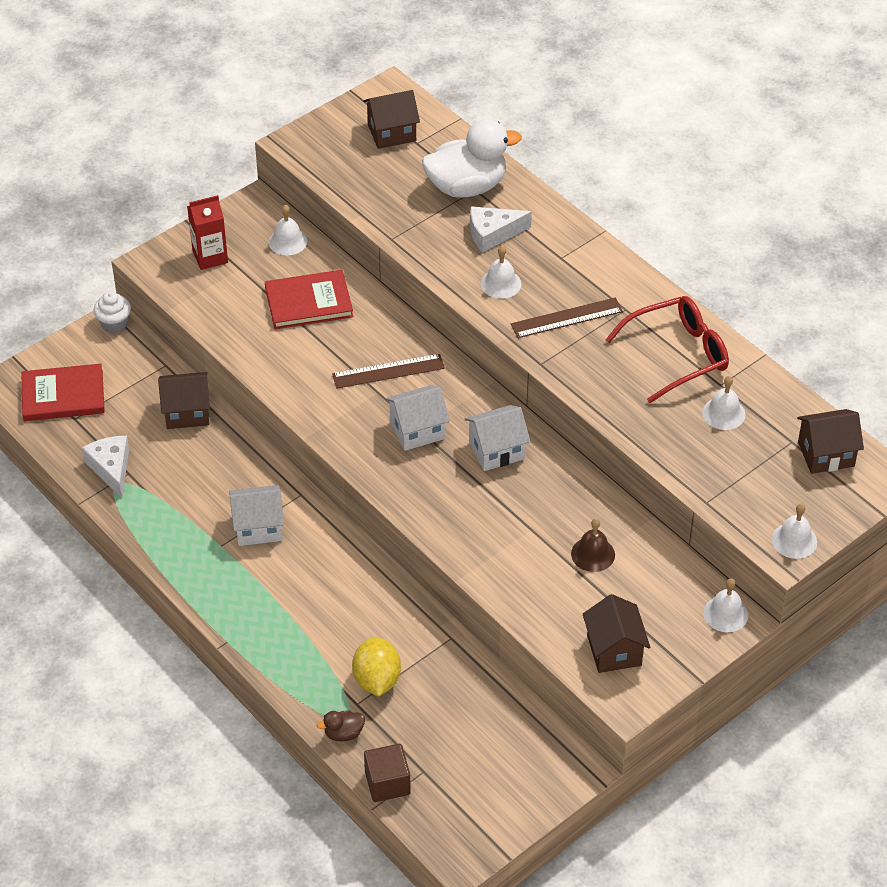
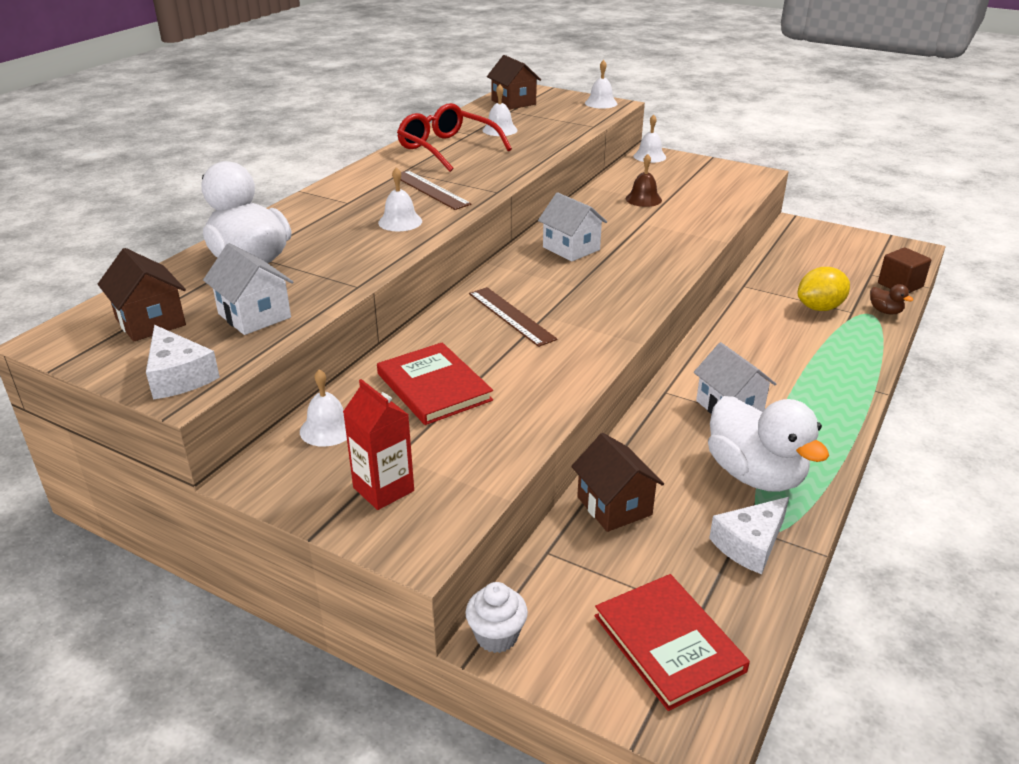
camera: 110 degrees left, 15 degrees down
white house [385,385,450,451] -> white house moved to [203,243,293,335]
white cheese [470,207,532,253] -> white cheese moved to [146,325,220,399]
brown house [583,594,650,673] -> none
none -> white duck [708,396,829,492]

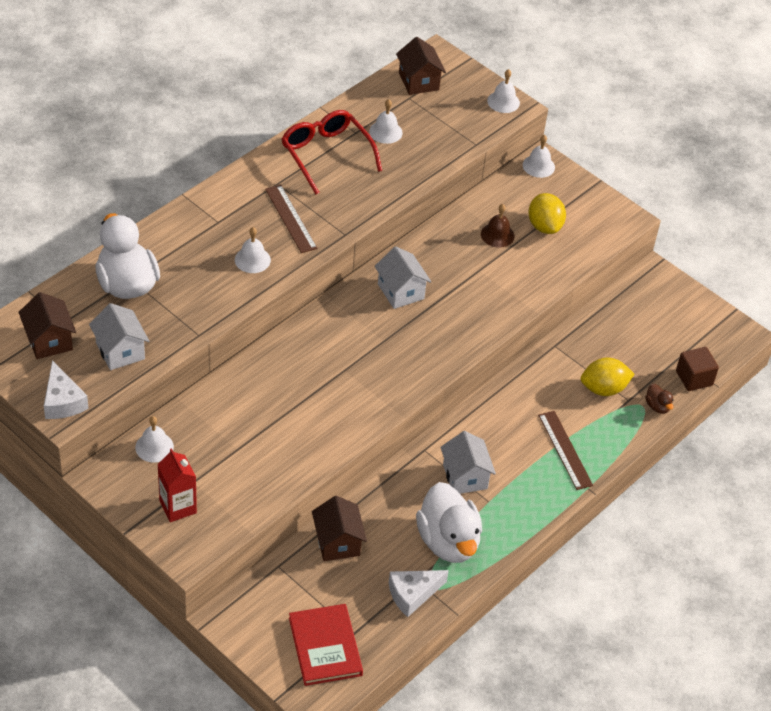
camera: 10 degrees right, 15 degrees up
red book [377,342,493,425] -> none
white cupcake [465,582,528,653] -> none
brown ruler [469,287,558,347] -> brown ruler moved to [538,411,593,490]
none -> yellow lemon [528,193,566,234]

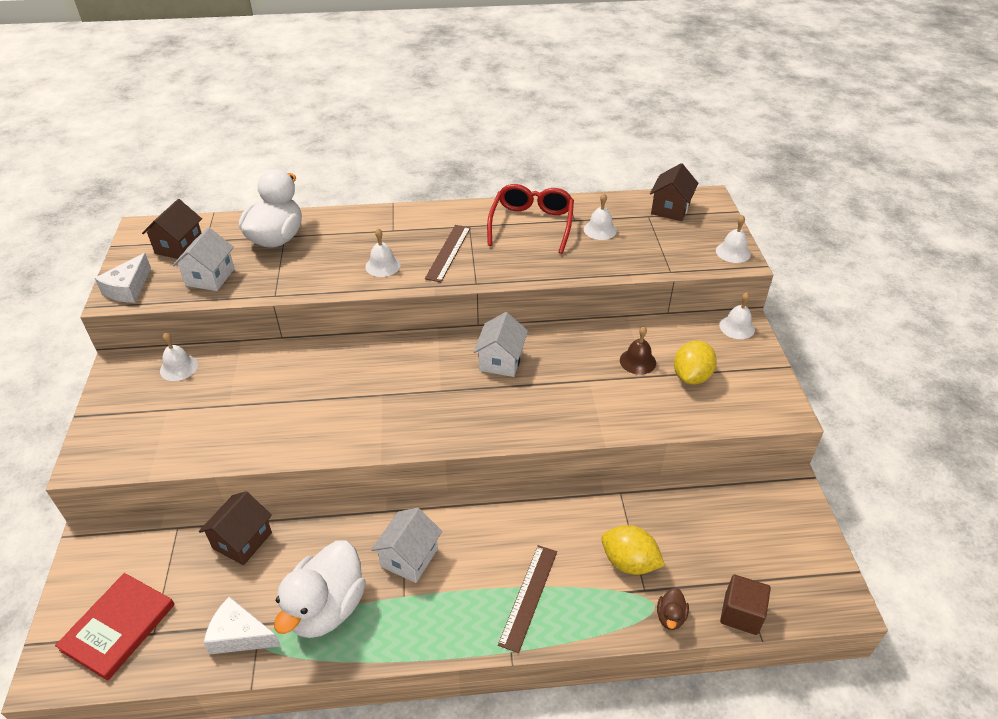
camera: 45 degrees right, 5 degrees down
red carton [157,448,197,522] -> none

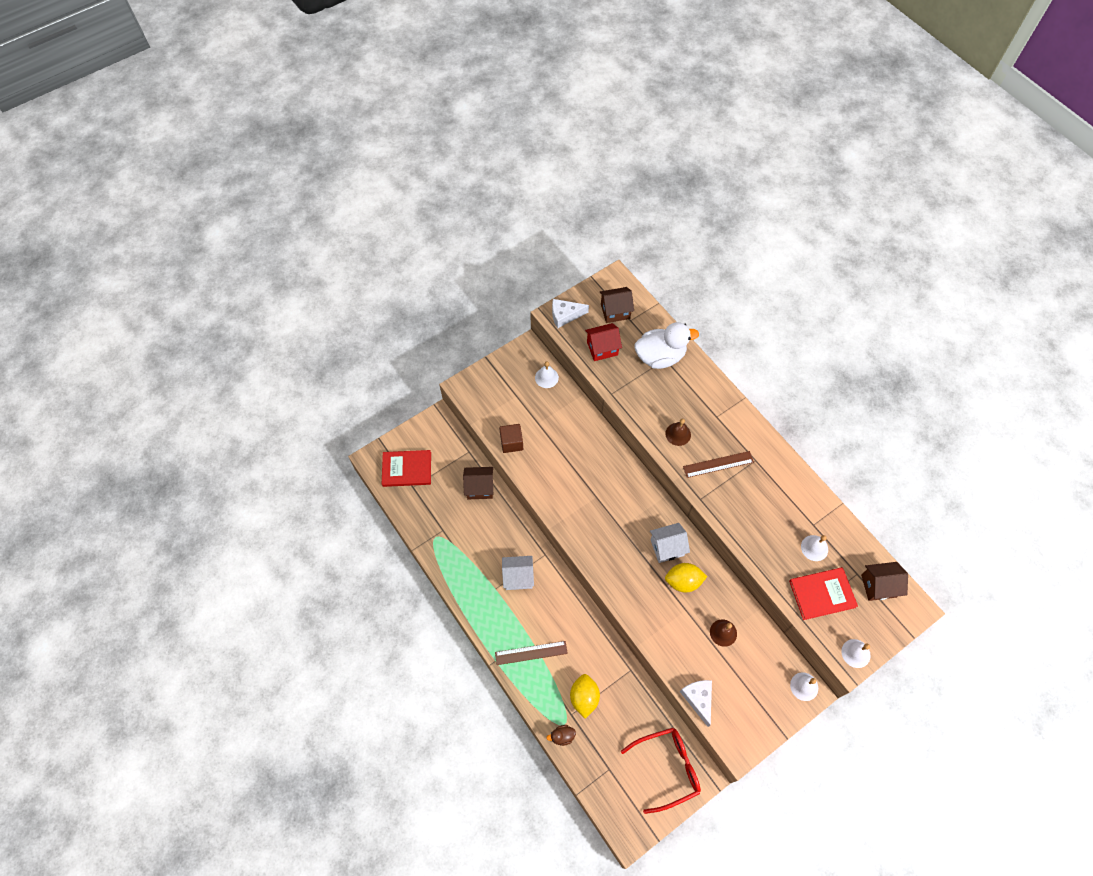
camera: 60 degrees right, 20 degrees up
white house [173,227,235,291] -> red house [585,323,622,361]
white cheese [204,596,281,654] -> white cheese moved to [680,680,712,727]
white duck [274,540,366,638] -> none
white bell [365,228,400,277] -> brown bell [665,418,691,446]
red glasses [487,184,574,254] -> red glasses moved to [621,728,701,814]
yellow lemon [674,340,717,385] -> yellow lemon moved to [665,563,707,592]
brown cube [720,575,771,635] -> brown cube moved to [499,424,523,453]
none -> red book [789,567,858,620]

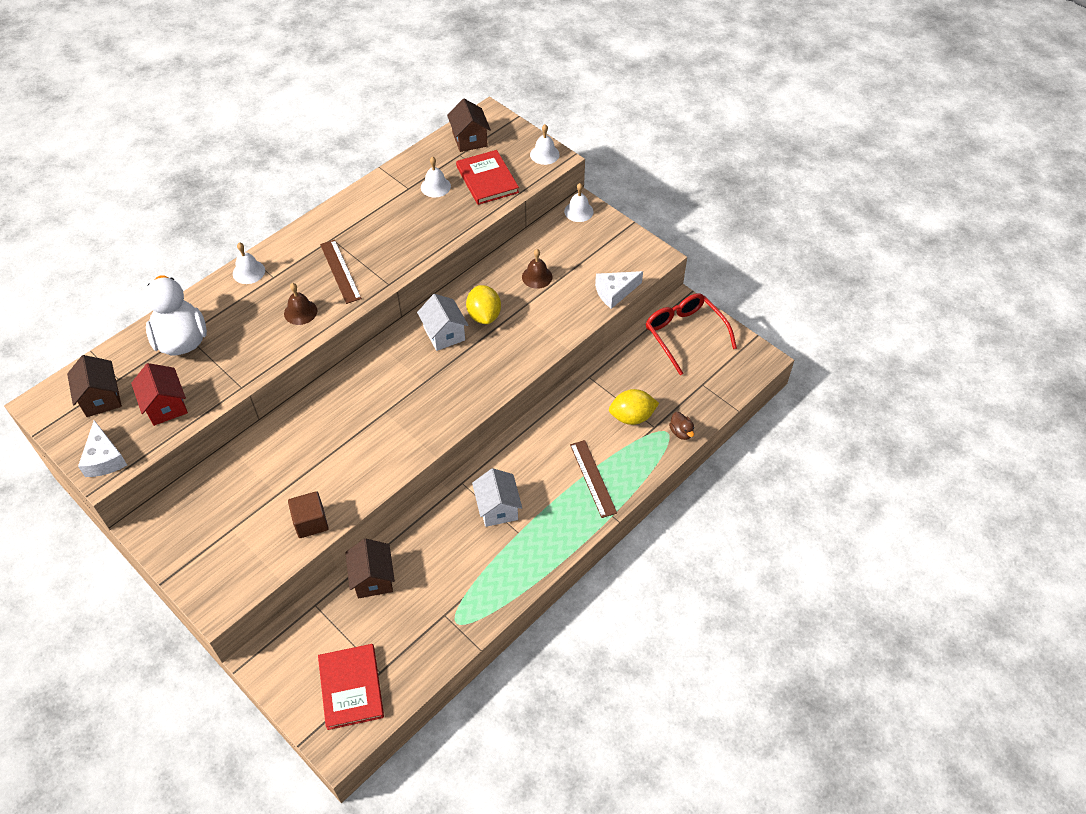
camera: 100 degrees left, 10 degrees down
white bell [535,361,559,388] -> white bell moved to [233,242,265,284]

